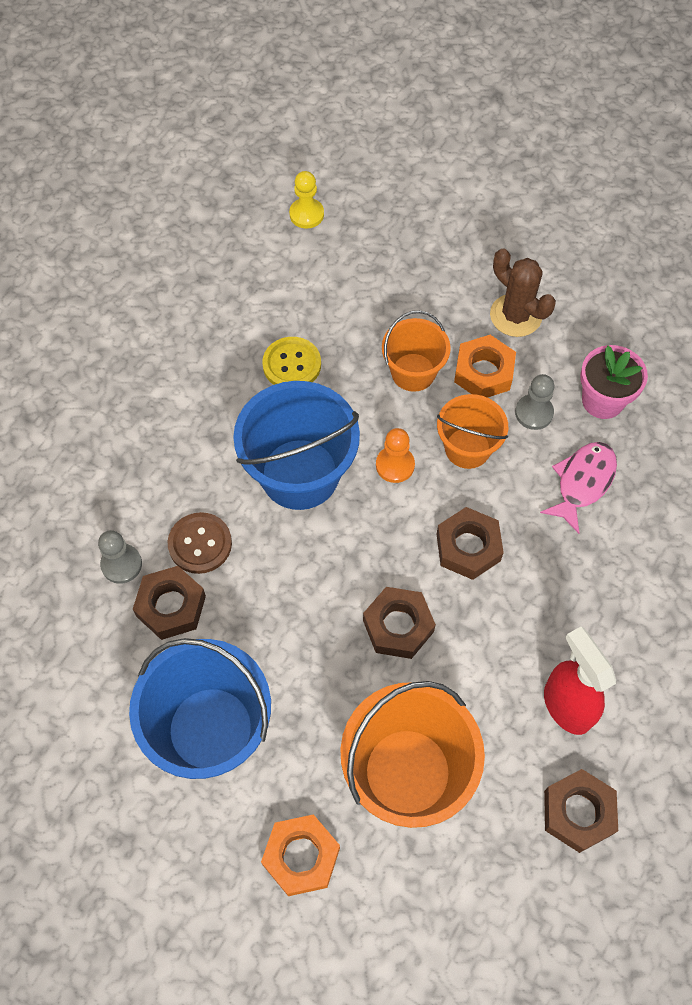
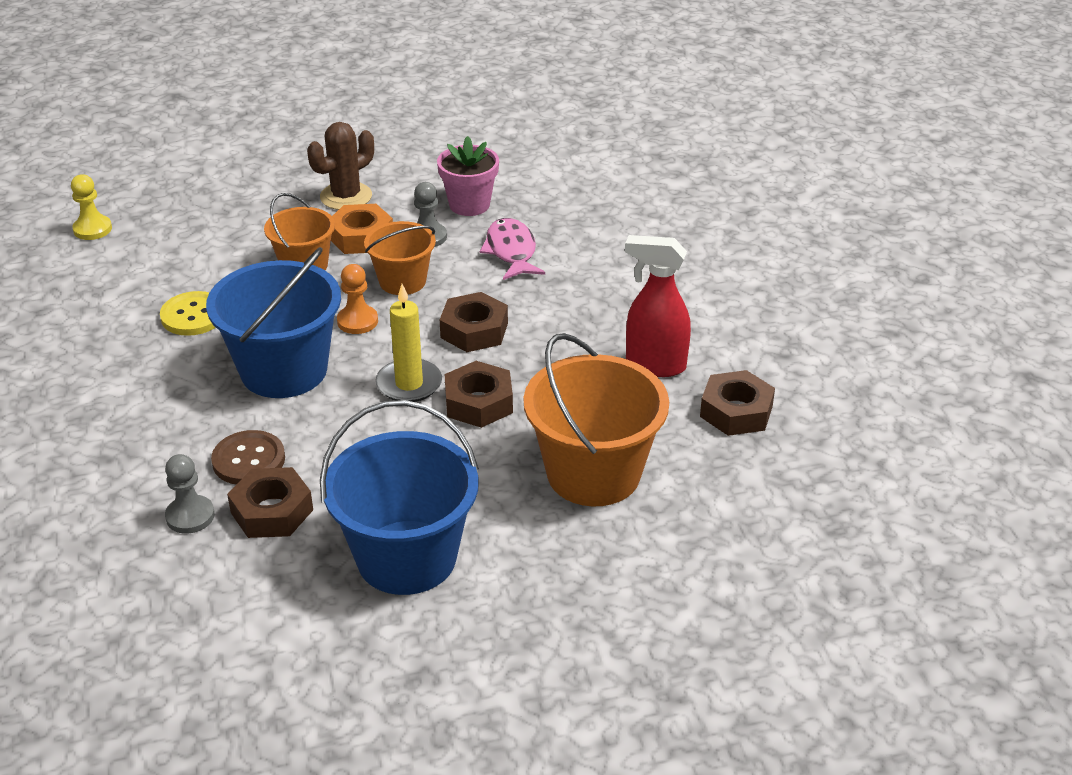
camera: 45 degrees left, 25 degrees down
orange nut [261,814,340,896] -> none
brown cactus [490,248,556,337] -> brown cactus turned 45 degrees counterclockwise [307,122,374,210]
none -> yellow candle [376,284,442,402]

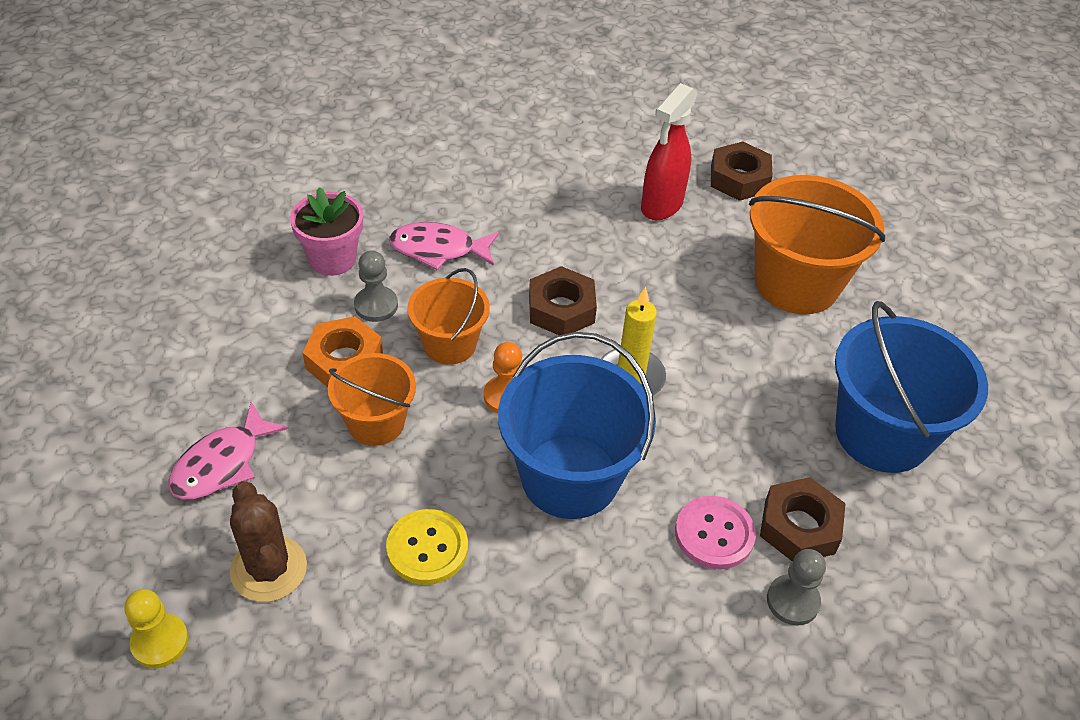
camera: 75 degrees left, 10 degrees up
brown button [211,430,285,484] -> pink button [675,496,756,569]
brown cactus [307,122,374,210] -> brown cactus moved to [230,481,307,602]
brown nut [445,361,513,428] -> none
none -> pink fish [168,402,289,500]

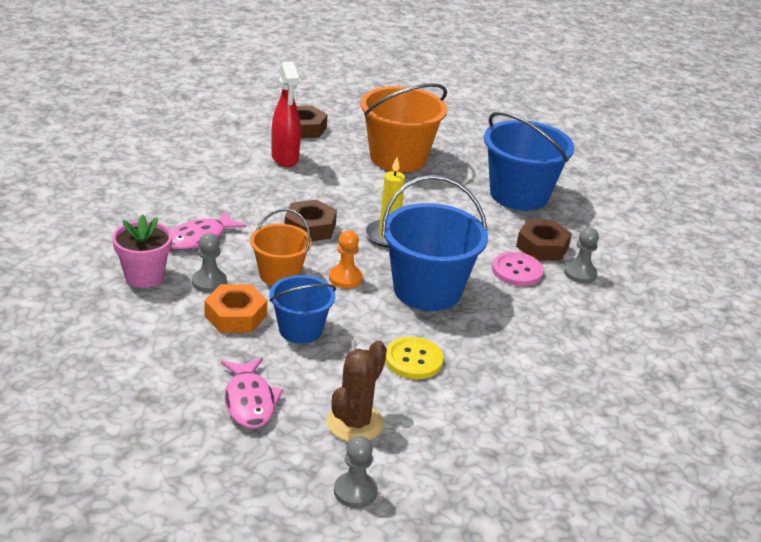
camera: 50 degrees left, 15 degrees down
yellow pawn [124,589,189,668] -> grey pawn [334,436,377,508]
brown cactus [230,481,307,602] -> brown cactus turned 75 degrees counterclockwise [326,341,387,442]
orange bucket [328,353,416,446] -> blue bucket [270,275,336,344]

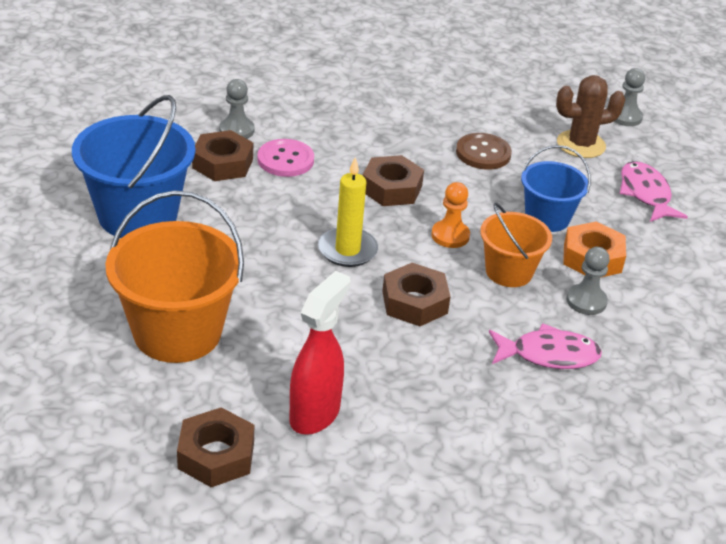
camera: 135 degrees left, 5 degrees up
pink flower pot [112,214,172,288] -> none
pink fish [221,358,284,428] -> pink fish turned 45 degrees counterclockwise [620,161,688,222]
blue bucket [382,175,488,311] -> brown nut [362,155,424,206]
yellow button [385,337,443,379] -> brown button [456,133,512,170]

